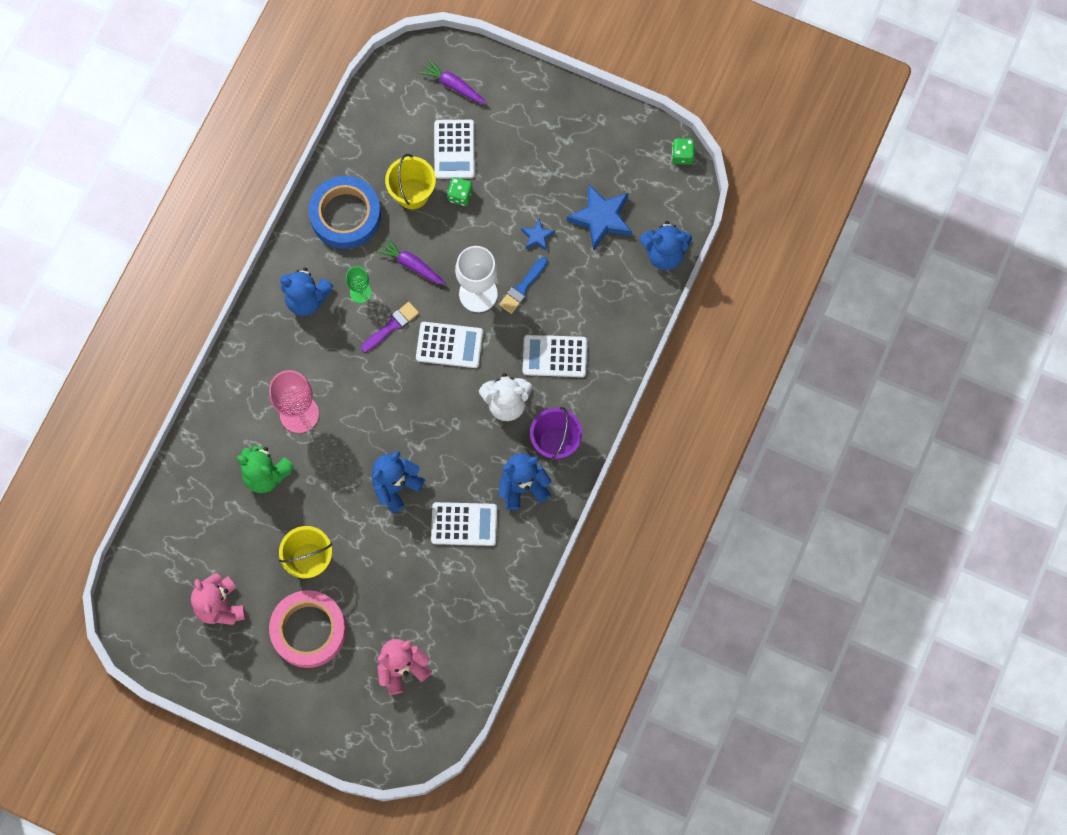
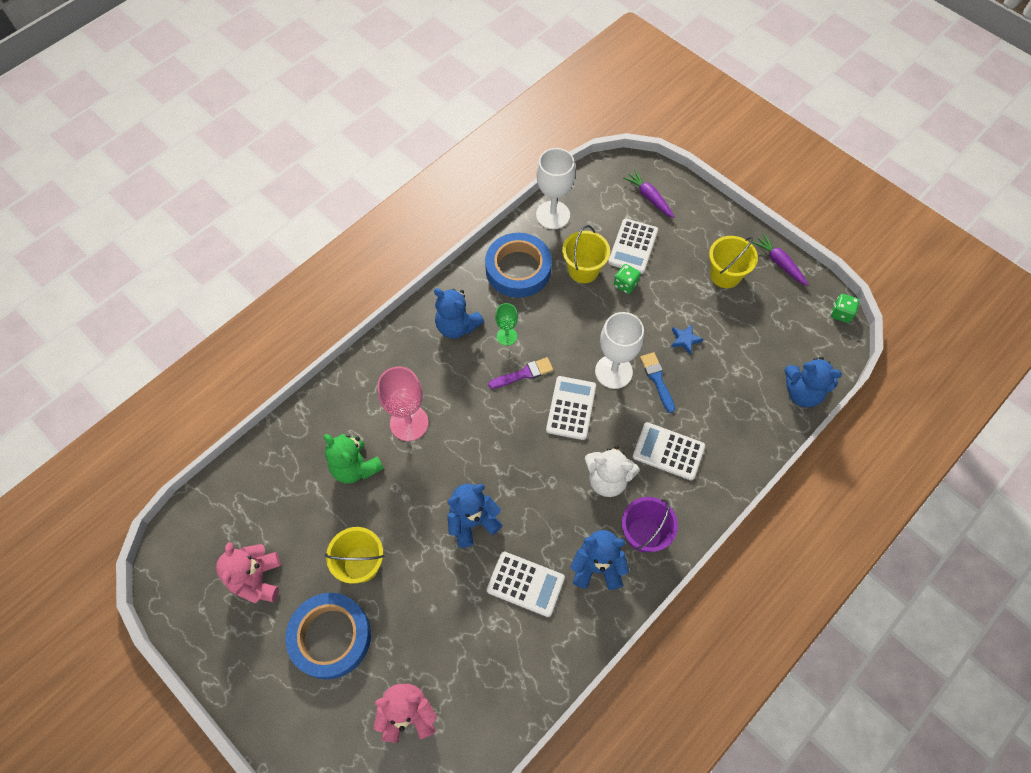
camera: 20 degrees right, 10 degrees down
pink tape [269,590,346,668] -> blue tape [285,593,371,680]
purple carrot [376,237,446,285] -> purple carrot moved to [752,234,809,286]
white calculator [416,322,483,368] -> white calculator turned 105 degrees counterclockwise [546,376,596,440]
blue brush [499,257,548,314] -> blue brush turned 105 degrees clockwise [640,352,675,413]
blue star [567,184,632,251] -> none
none -> white goblet [536,148,575,229]
none -> yellow bucket [709,236,758,288]

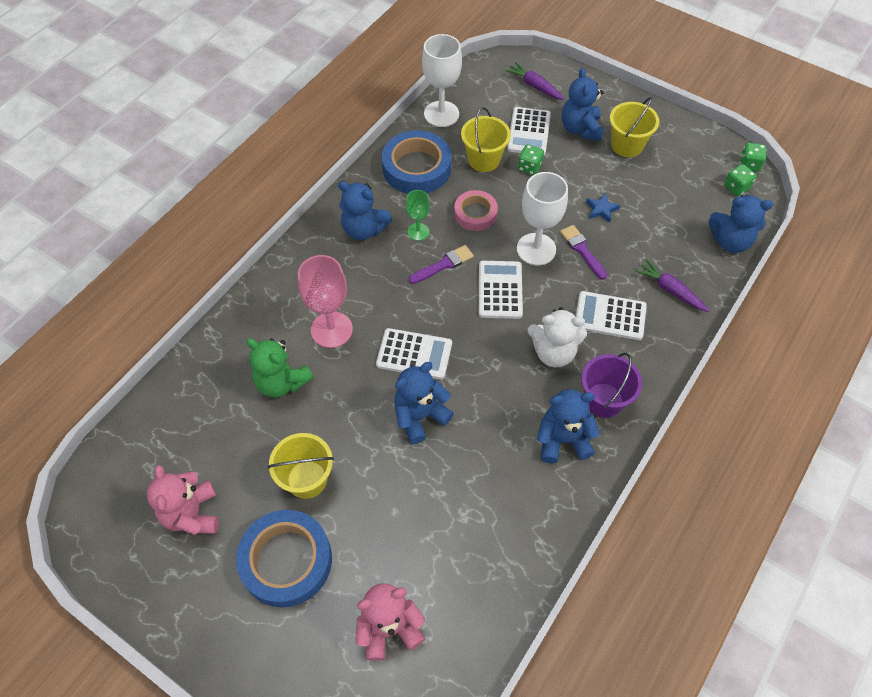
camera: 10 degrees left, 5 degrees down
white calculator [487,552,565,617] -> white calculator moved to [376,328,452,379]
blue brush [640,352,675,413] -> purple brush [560,225,607,280]
purple carrot [752,234,809,286] -> purple carrot moved to [635,259,710,312]
none -> pink tape [454,190,498,231]
none -> blue teddy bear [562,68,604,141]
none -> green dice [724,164,756,196]

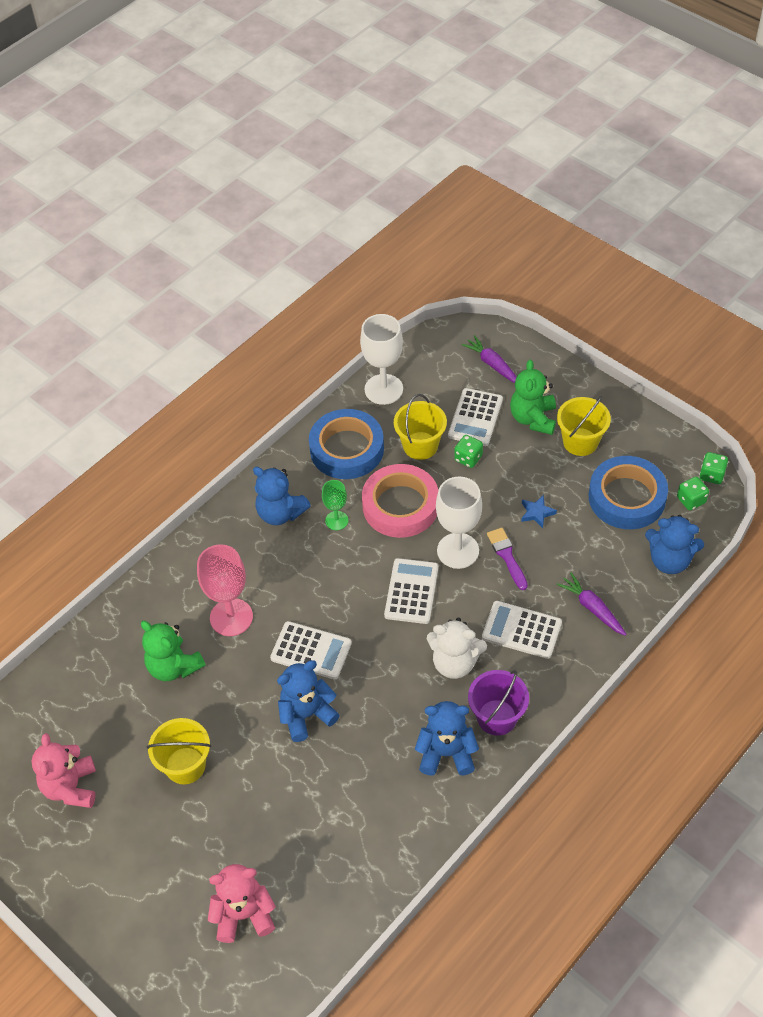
camera: 10 degrees right, 5 degrees down
blue tape [236,510,332,608] -> blue tape moved to [589,456,668,529]
purple brush [409,245,474,284] -> none
pink tape [454,190,498,231] -> pink tape [362,464,438,538], size x1.66
blue teddy bear [562,68,604,141] -> green teddy bear [510,360,556,435]

